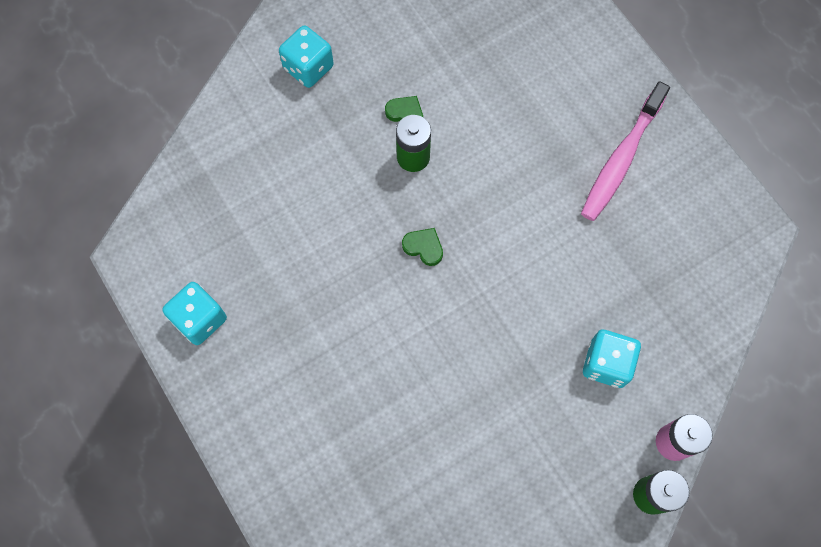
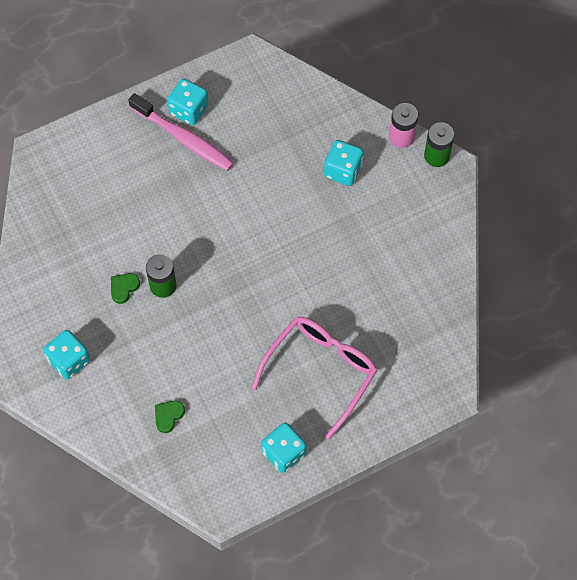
camera: 85 degrees left, 5 degrees down
green heart [402,228,443,266] -> green heart moved to [155,401,185,433]
none -> turquoise dice [167,78,208,125]
none -> pink glasses [252,317,377,439]

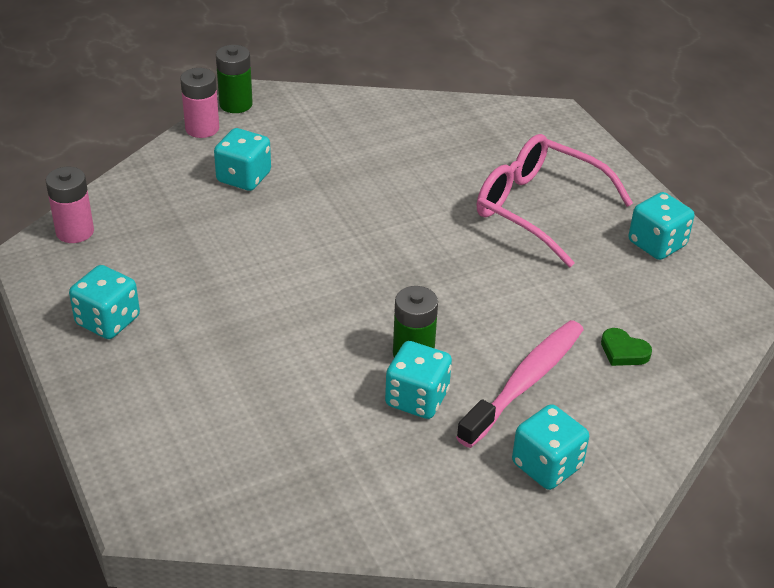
camera: 90 degrees left, 25 degrees down
green heart [111,273,140,304] -> turquoise dice [385,341,452,419]
pink toothbrush [128,93,234,171] -> pink toothbrush moved to [456,320,584,448]
none -> pink battery [46,167,94,243]

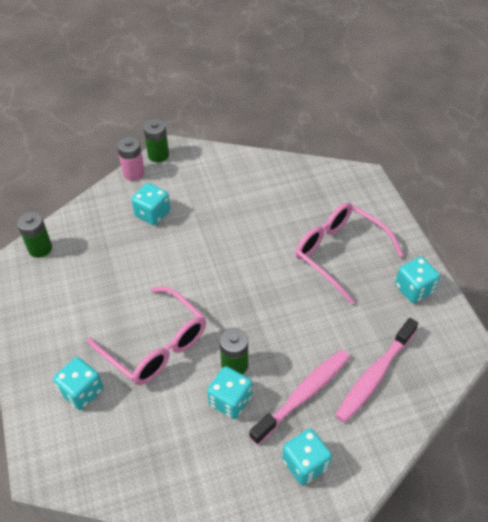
camera: 10 degrees right, 10 degrees up
pink battery [46,167,94,243] -> green battery [17,212,52,258]
turquoise dice [69,265,140,339] -> turquoise dice moved to [53,357,103,410]
green heart [601,328,652,366] -> pink toothbrush [335,318,418,423]
none -> pink glasses [87,287,206,385]

